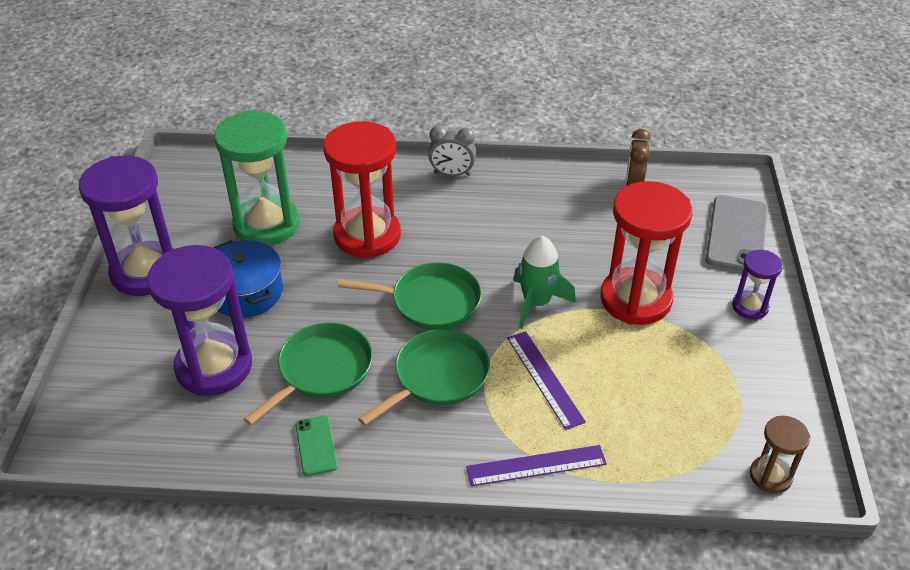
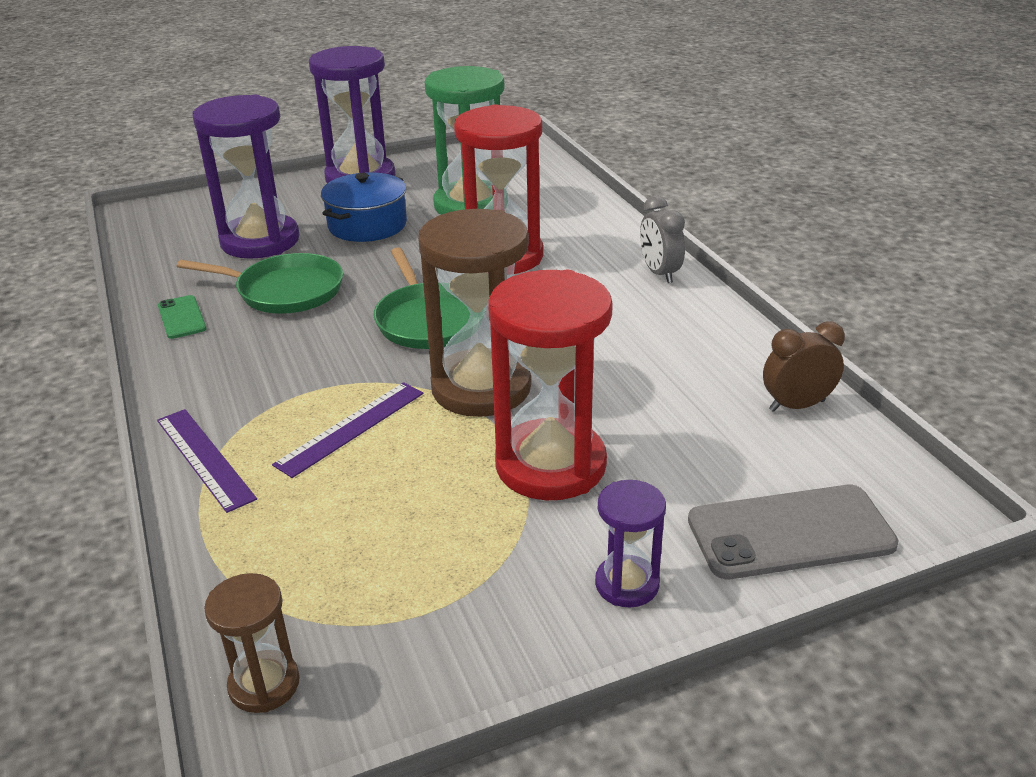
camera: 65 degrees right, 10 degrees down
green phone [295,416,338,476] -> green phone turned 75 degrees counterclockwise [158,295,206,339]
green pan [358,329,490,426] -> none
green rocket [513,236,576,329] -> brown hourglass [418,209,531,417]

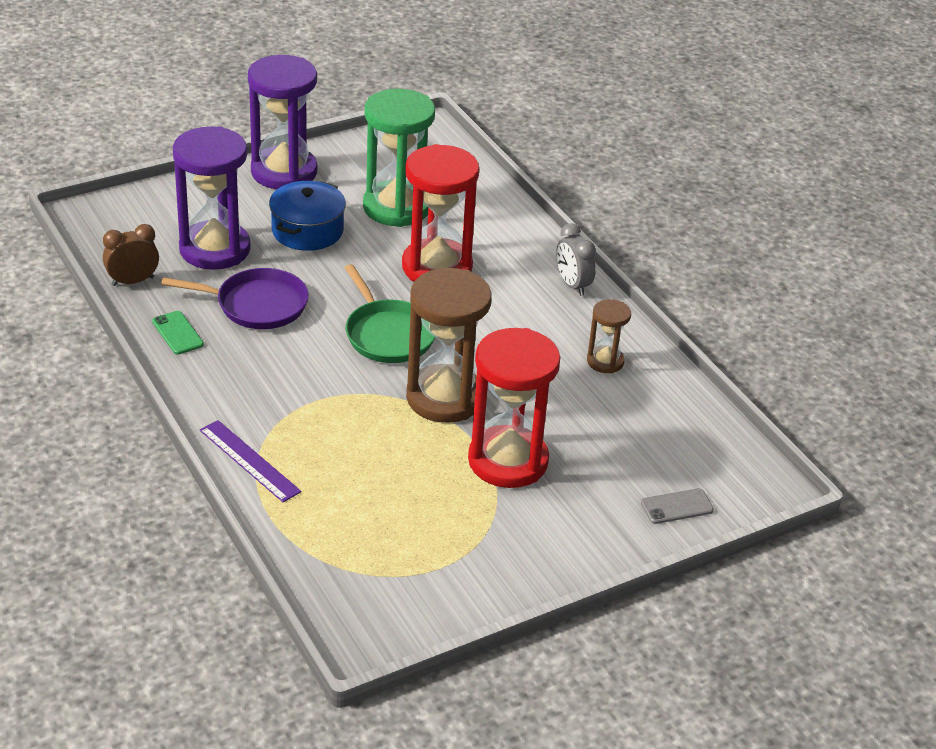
camera: 10 degrees left, 5 degrees up
green pan [177,253,343,314] -> purple pan [161,268,309,329]
brown hourglass [204,573,300,713] -> brown hourglass moved to [587,299,631,373]
purple ruler [272,382,423,478] -> none
purple hourglass [595,480,666,608] -> none
grey phone [688,485,899,579] -> grey phone [641,488,714,524], size x0.53
brown clock [763,321,845,412] -> brown clock moved to [103,224,159,286]

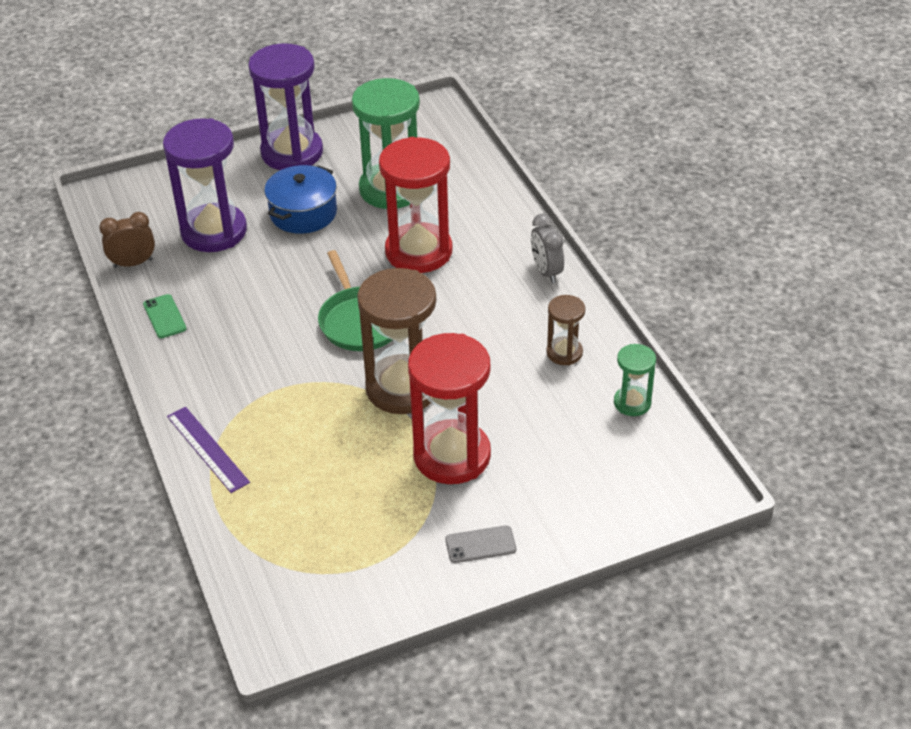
camera: 10 degrees right, 5 degrees up
purple pan [161,268,309,329] -> none
grey phone [641,488,714,524] -> grey phone moved to [445,525,516,563]
none -> green hourglass [614,344,656,416]

